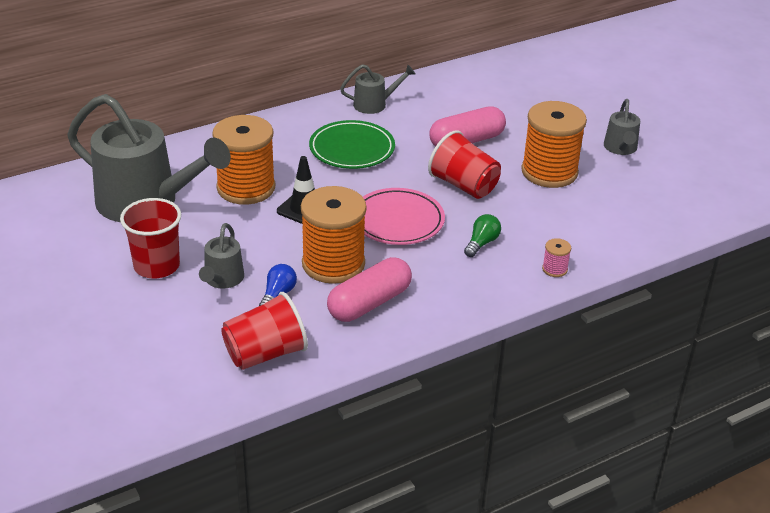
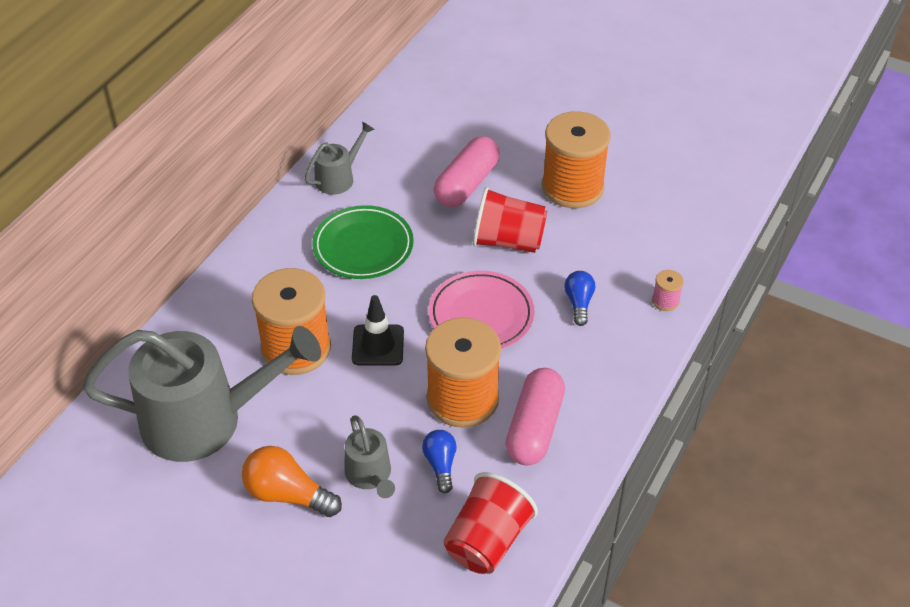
camera: 30 degrees left, 10 degrees up
red cup [120,198,181,278] -> orange light bulb [242,446,342,517]
green light bulb [464,214,501,257] -> blue light bulb [565,271,595,326]
grey watering can [604,99,640,155] -> none

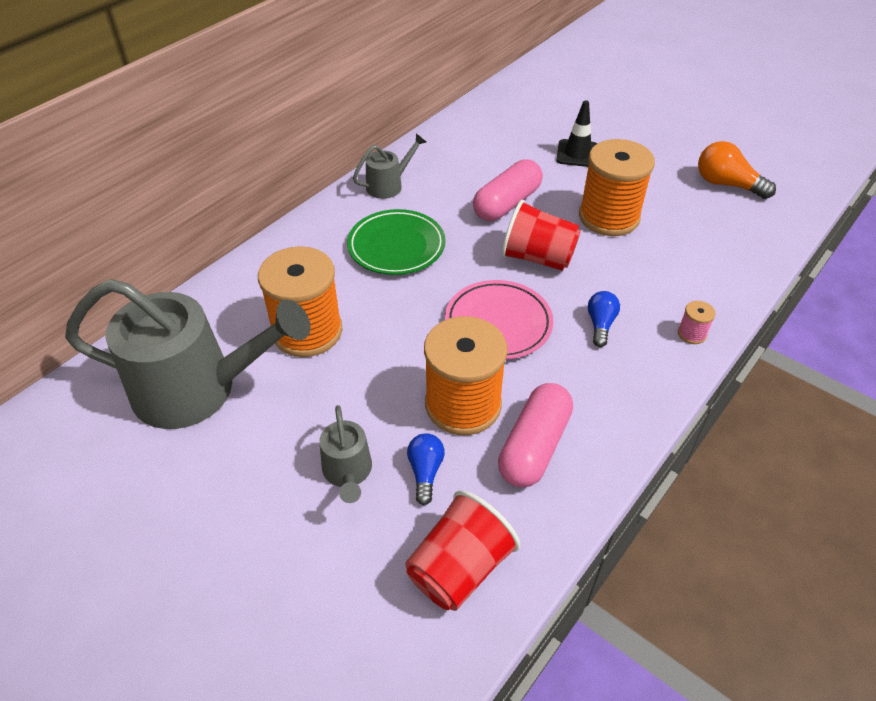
camera: 10 degrees right, 0 degrees up
orange light bulb [242,446,342,517] -> orange light bulb moved to [698,141,776,199]
black traffic cone [352,295,404,366] -> black traffic cone moved to [556,100,597,167]

